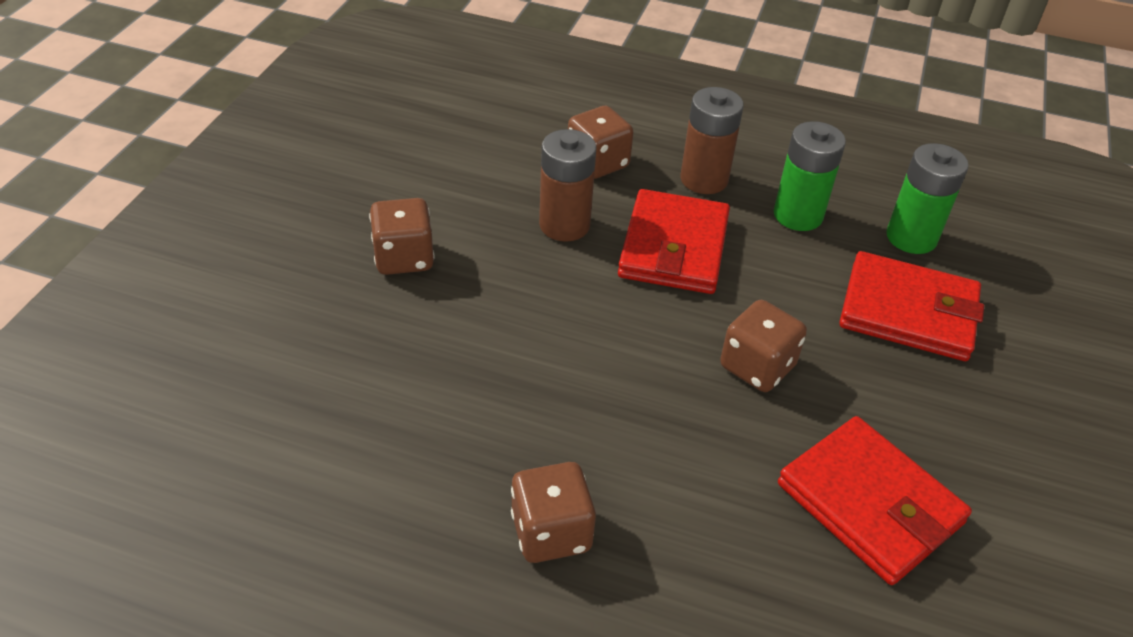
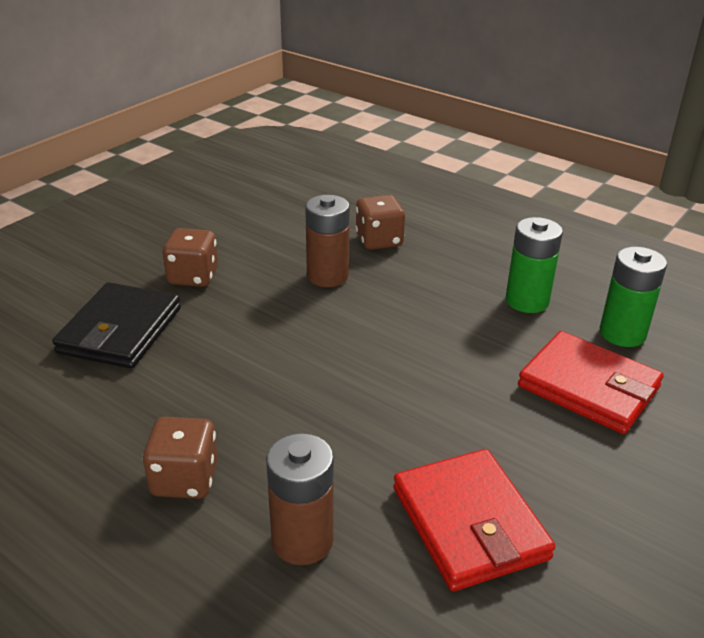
camera: 20 degrees right, 10 degrees down
red wallet [618,189,730,294] -> none
brown battery [680,87,743,194] -> brown battery moved to [266,433,334,565]
brown dice [720,300,807,392] -> none
none -> black wallet [52,282,181,368]

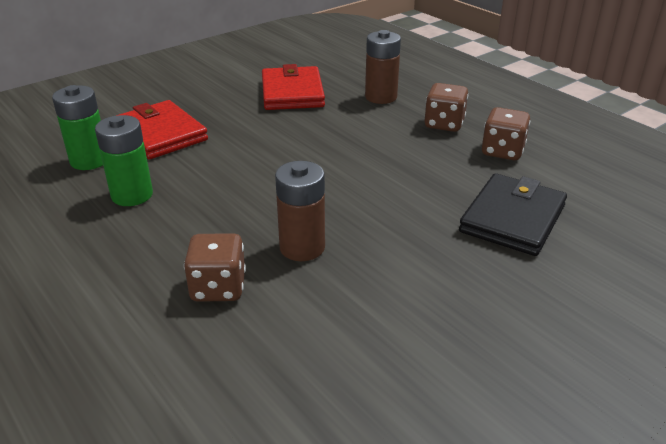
camera: 165 degrees left, 0 degrees up
brown dice [163,228,218,287] -> brown dice moved to [482,107,530,160]

